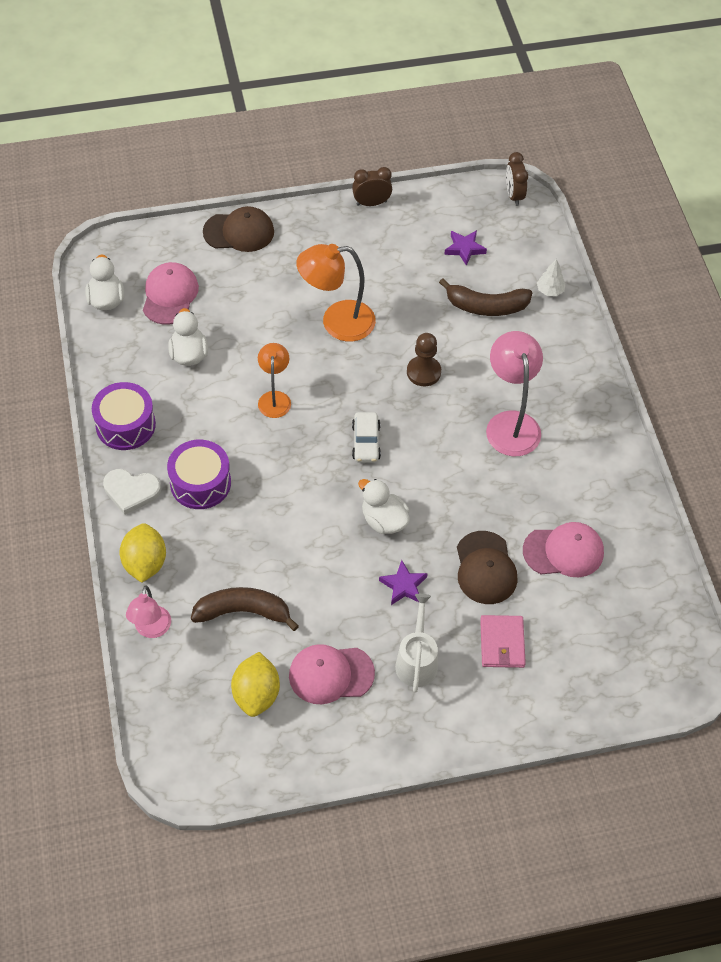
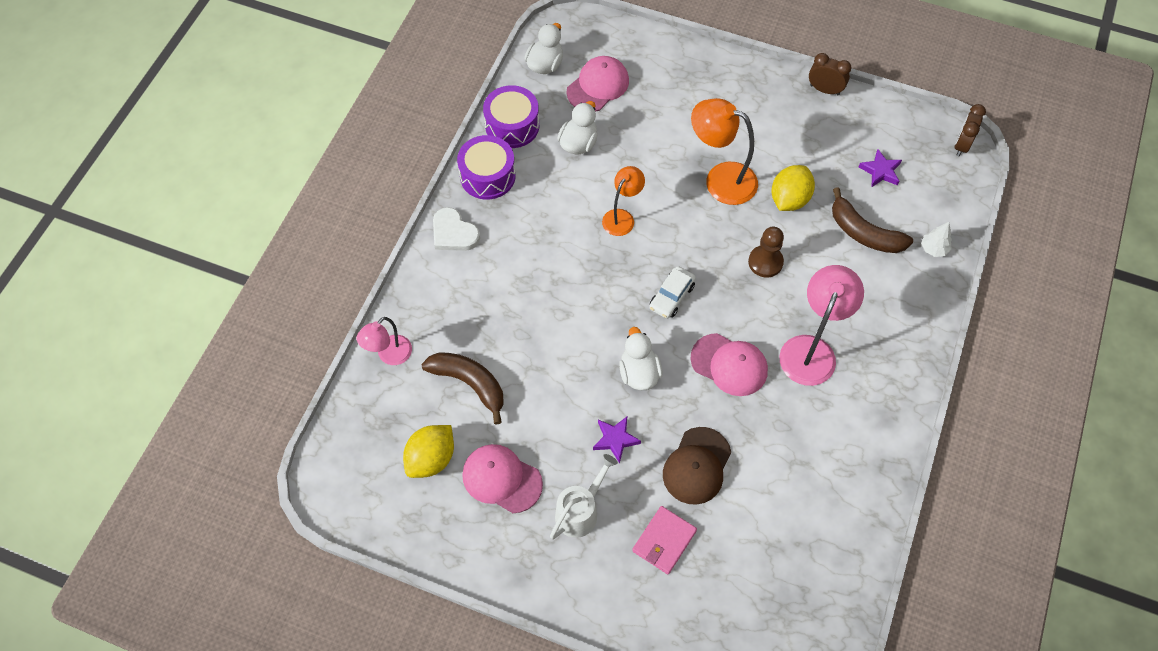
camera: 35 degrees right, 5 degrees up
yellow lemon [119,523,166,583] -> yellow lemon moved to [772,165,815,211]
purple drum [167,440,231,509] -> purple drum moved to [483,85,539,148]
brown cap [203,206,274,252] -> none
pink cap [523,522,604,577] -> pink cap moved to [691,333,768,396]

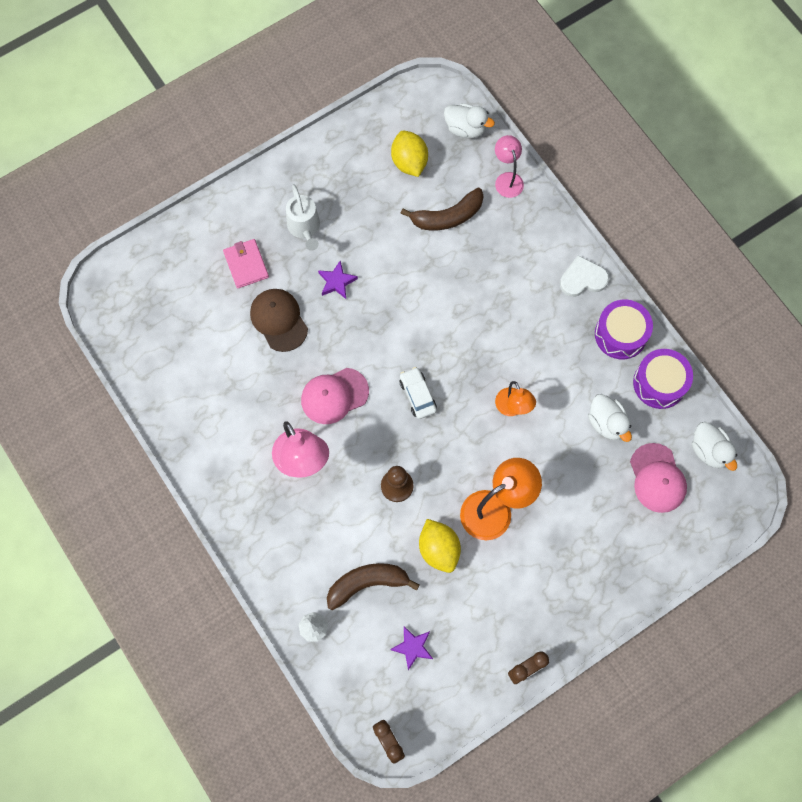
camera: 125 degrees right, 10 degrees up
pink cap [462,444,543,513] -> none
white duck [619,327,662,390] -> white duck moved to [444,103,495,138]

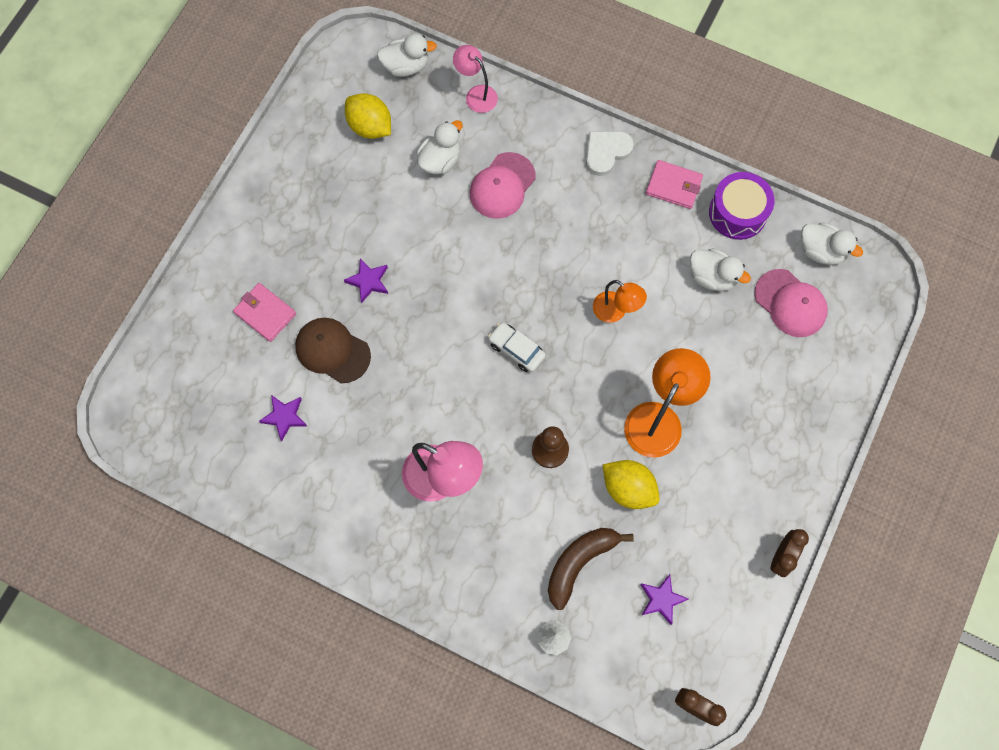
camera: 30 degrees left, 0 degrees up
white watering can [286,184,320,251] -> none
pink cap [301,368,369,424] -> pink cap moved to [470,152,536,219]
brown banana [400,188,484,230] -> white duck [417,120,463,174]
purple drum [595,300,653,359] -> pink wallet [646,160,703,209]
none -> purple star [259,395,307,441]

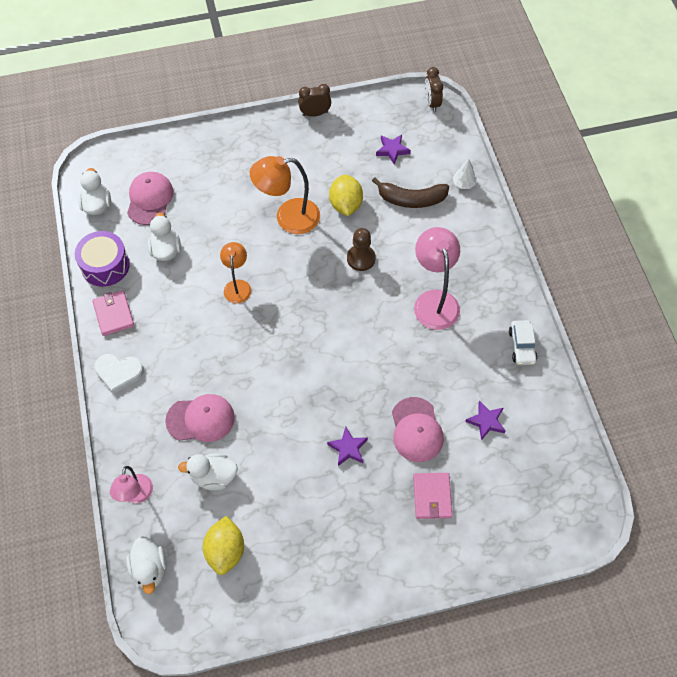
camera: 130 degrees left, 10 degrees down
brown cap [295,318,371,383] -> pink cap [392,397,444,462]
white duck [377,34,437,77] -> white duck turned 150 degrees counterclockwise [126,536,167,594]
white car [488,322,546,372] -> white car moved to [509,320,538,365]

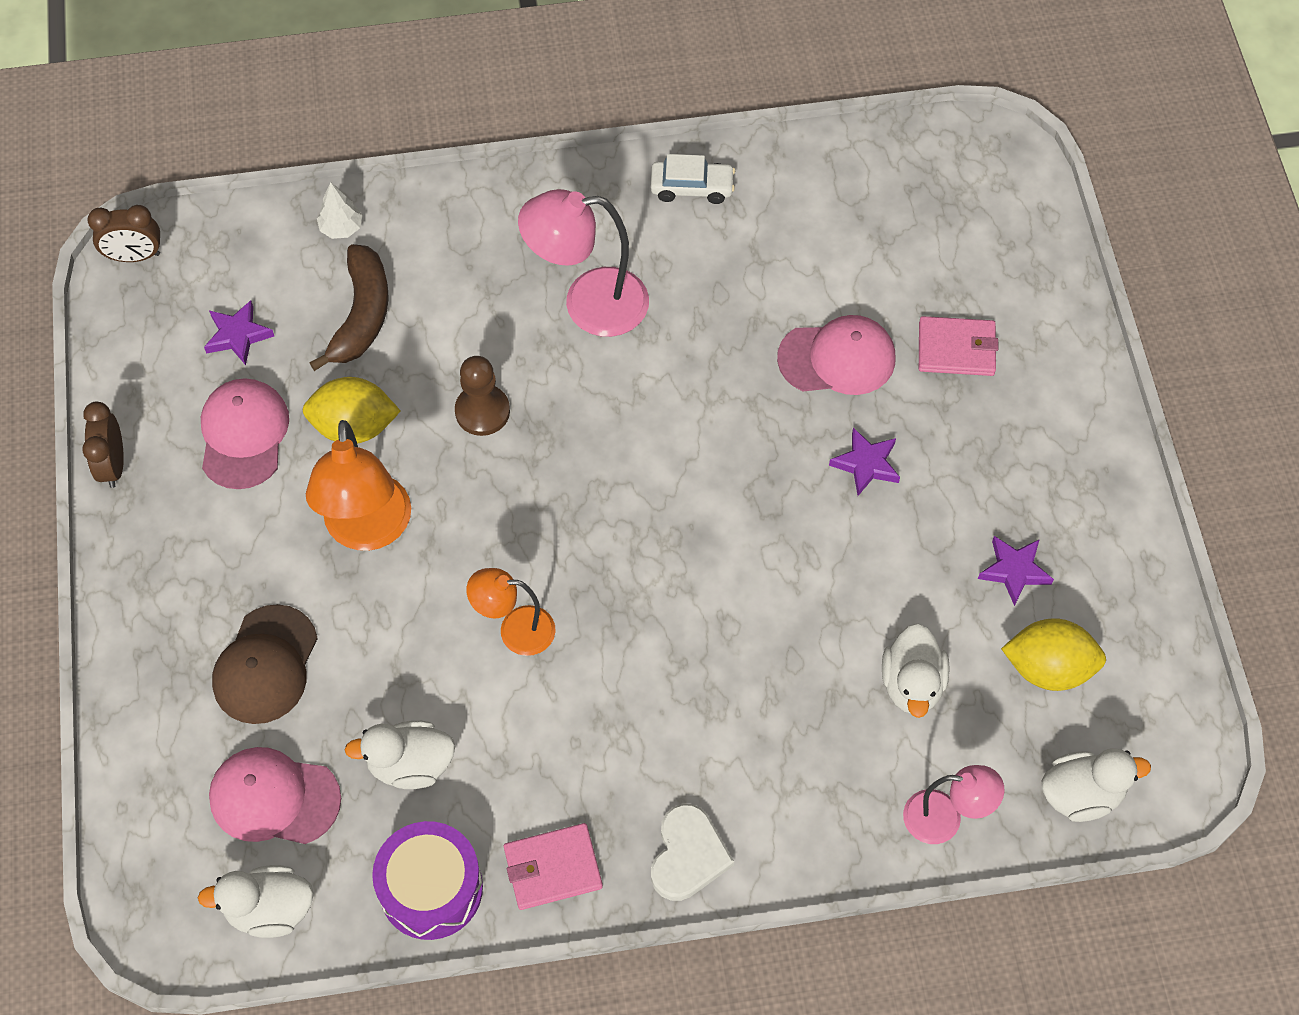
camera: 85 degrees left, 0 degrees up
pink cap [165,394,235,442] -> pink cap moved to [201,378,289,489]
purple star [465,400,506,441] -> purple star moved to [978,536,1054,606]
none -> brown cap [212,604,318,724]

